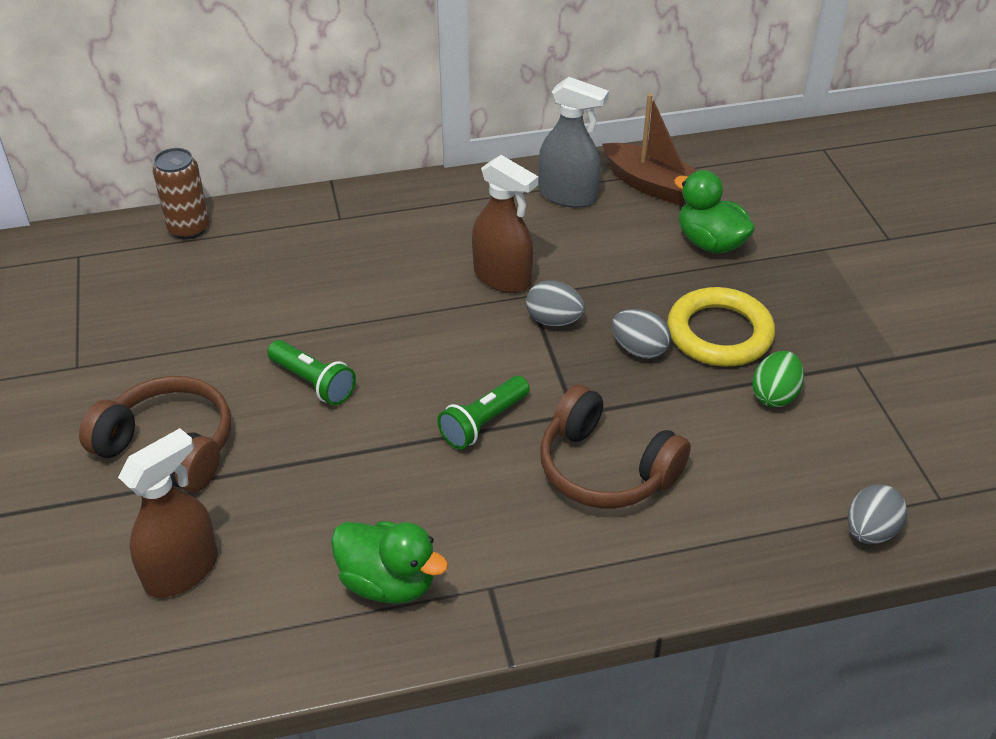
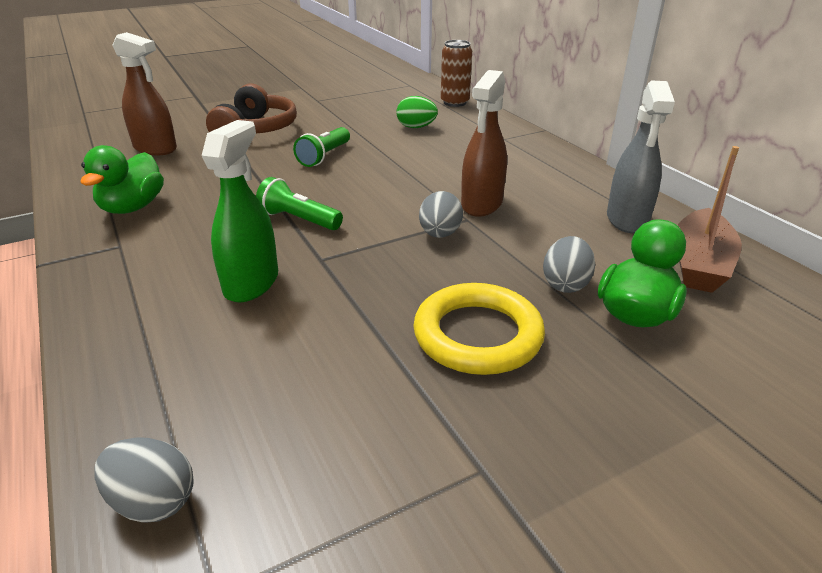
camera: 75 degrees right, 10 degrees down
brown headphones [540,385,691,508] -> green spray bottle [202,120,278,303]
grey egg [612,309,671,359] -> grey egg moved to [543,236,595,293]
green egg [752,351,804,407] -> green egg moved to [396,96,438,128]

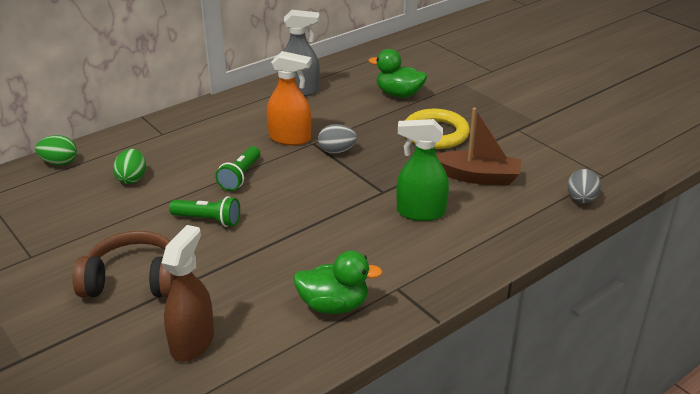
camera: 100 degrees left, 0 degrees up
green flashlight [256,177,343,230] -> green flashlight moved to [215,146,260,191]
brown can [441,40,472,107] -> green egg [35,135,77,166]
brown spray bottle [461,70,507,217] -> orange spray bottle [267,51,312,145]
grey egg [543,236,595,293] -> none
brown boat [677,146,742,293] -> brown boat moved to [436,108,521,186]

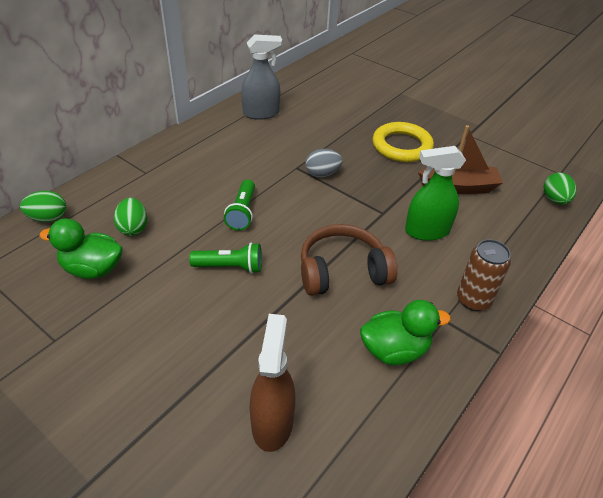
camera: 15 degrees left, 10 degrees up
brown headphones [73,231,173,298] -> brown headphones moved to [301,224,398,296]
orange spray bottle [267,51,312,145] -> none
green duck [369,49,427,98] -> green duck moved to [39,219,123,279]
grey egg [567,169,601,203] -> green egg [544,172,576,205]
none -> brown can [457,239,511,311]

